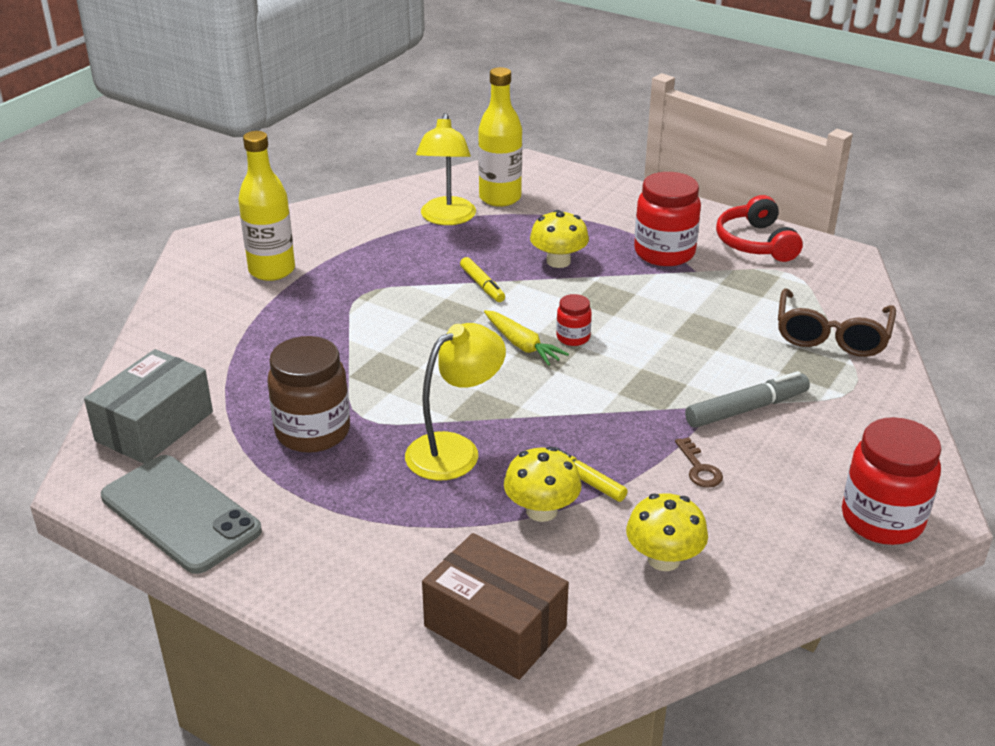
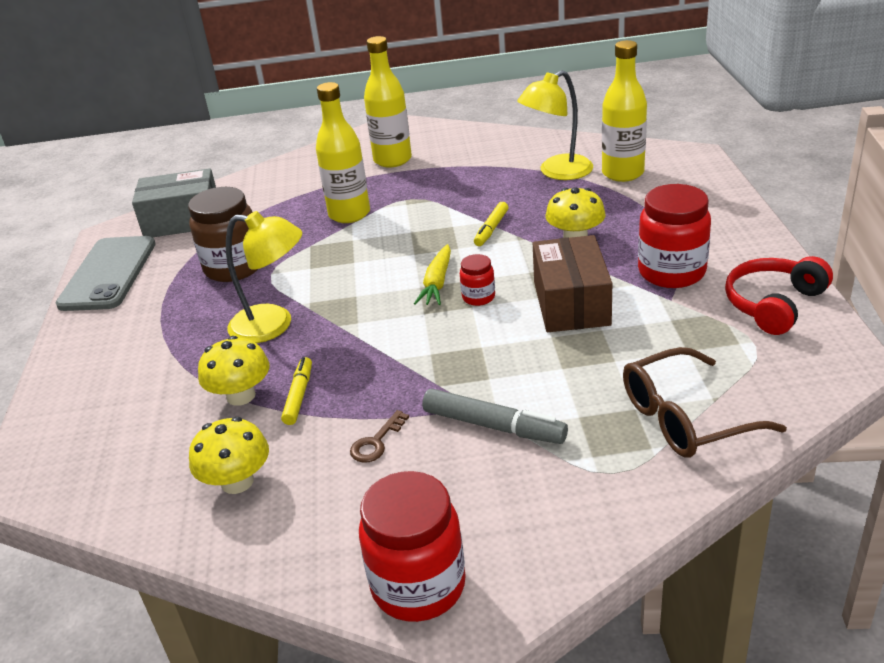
camera: 55 degrees right, 0 degrees up
brown box [422,533,569,680] -> brown box moved to [533,235,612,332]
none -> yellow bottle [316,82,370,223]

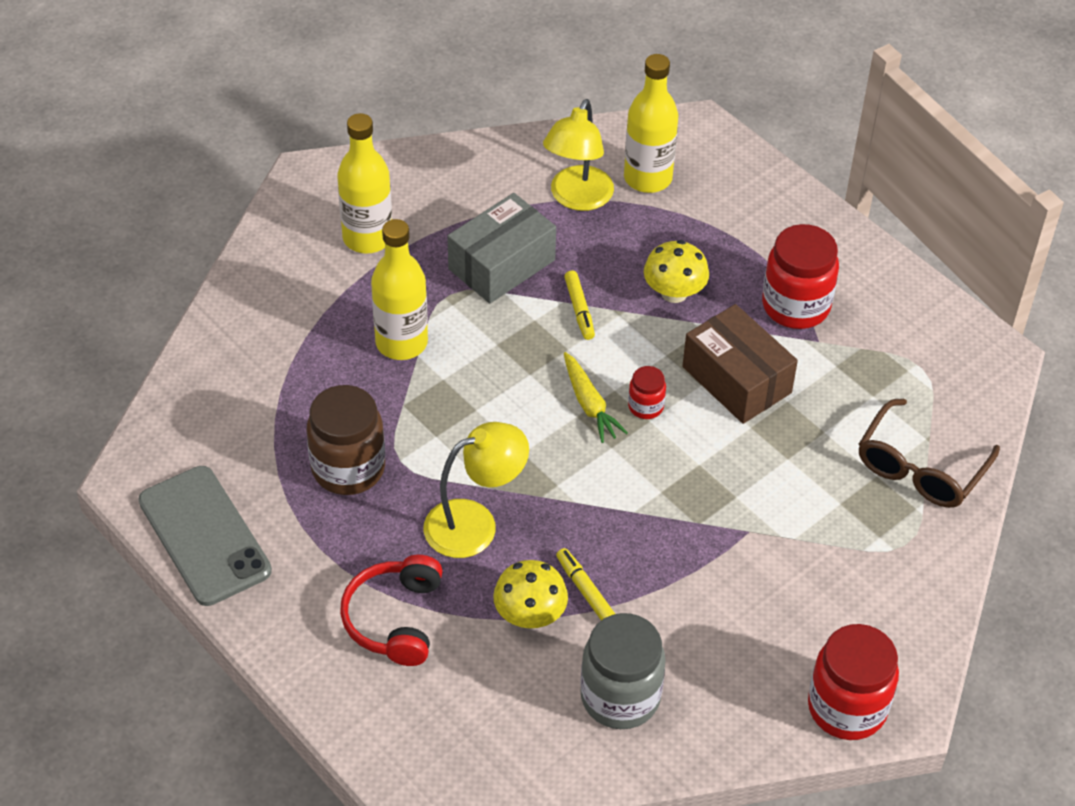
camera: 40 degrees left, 15 degrees up
grey box [132,168,216,237] -> grey box moved to [447,193,556,303]
yellow mushroom [189,417,269,494] -> grey jar [580,613,666,729]
brown key [350,410,409,463] -> none
grey marker [422,389,568,444] -> none
red headphones [725,256,833,335] -> red headphones moved to [340,555,443,666]

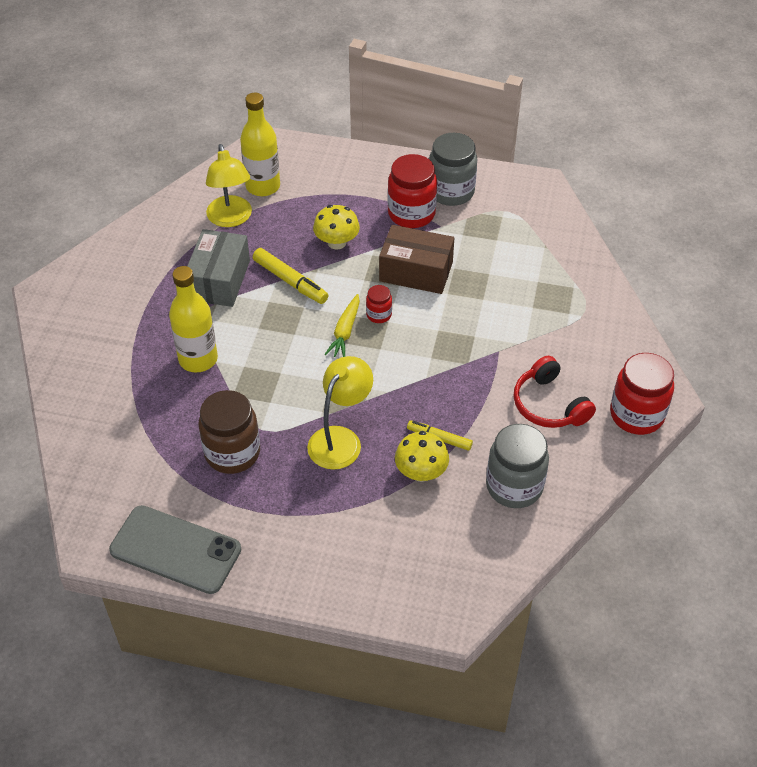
camera: 35 degrees left, 0 degrees up
yellow bottle [337,113,392,253] -> none
red headphones [340,555,443,666] -> red headphones moved to [514,356,596,428]
yellow marker [564,271,595,340] -> yellow marker [253,248,328,304], size x1.54
yellow carrot [564,352,628,443] -> yellow carrot turned 75 degrees clockwise [324,294,360,357]
brown glasses [859,399,1000,508] -> none
none -> grey jar [429,133,477,206]

